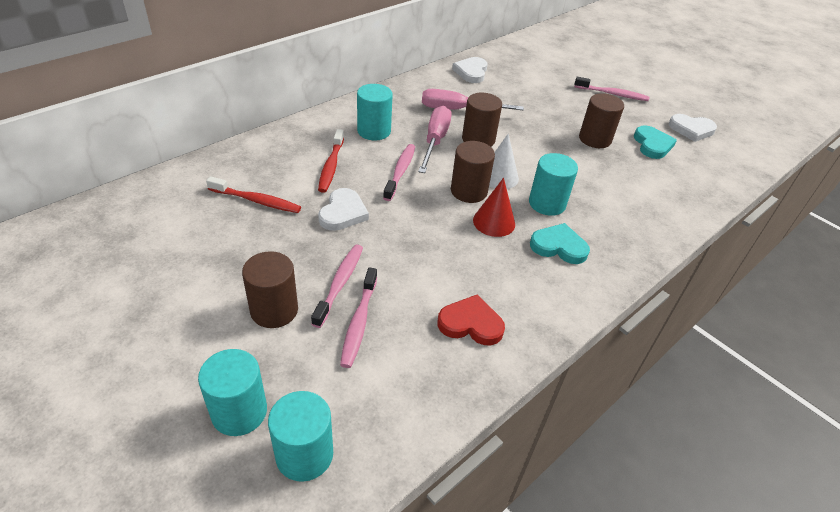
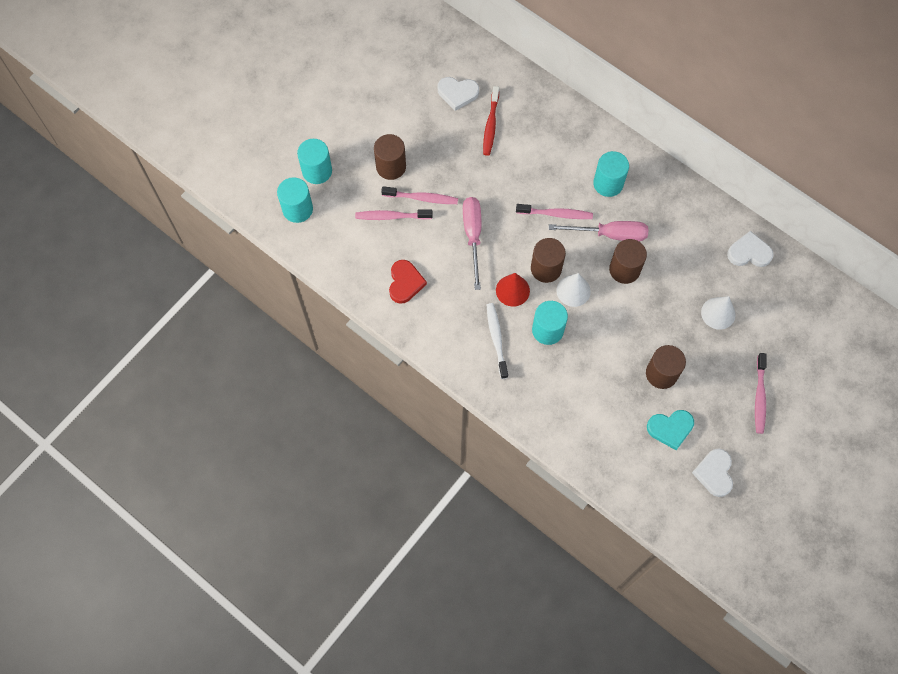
camera: 85 degrees right, 25 degrees up
red toothbrush [318,129,344,193] -> none
white heart [318,188,369,231] -> white heart moved to [437,77,479,111]
pink screwdriver [422,89,524,110] -> pink screwdriver moved to [463,197,481,290]
turquoise heart [530,223,590,264] -> white toothbrush [487,303,508,379]
none -> white cone [701,296,736,330]

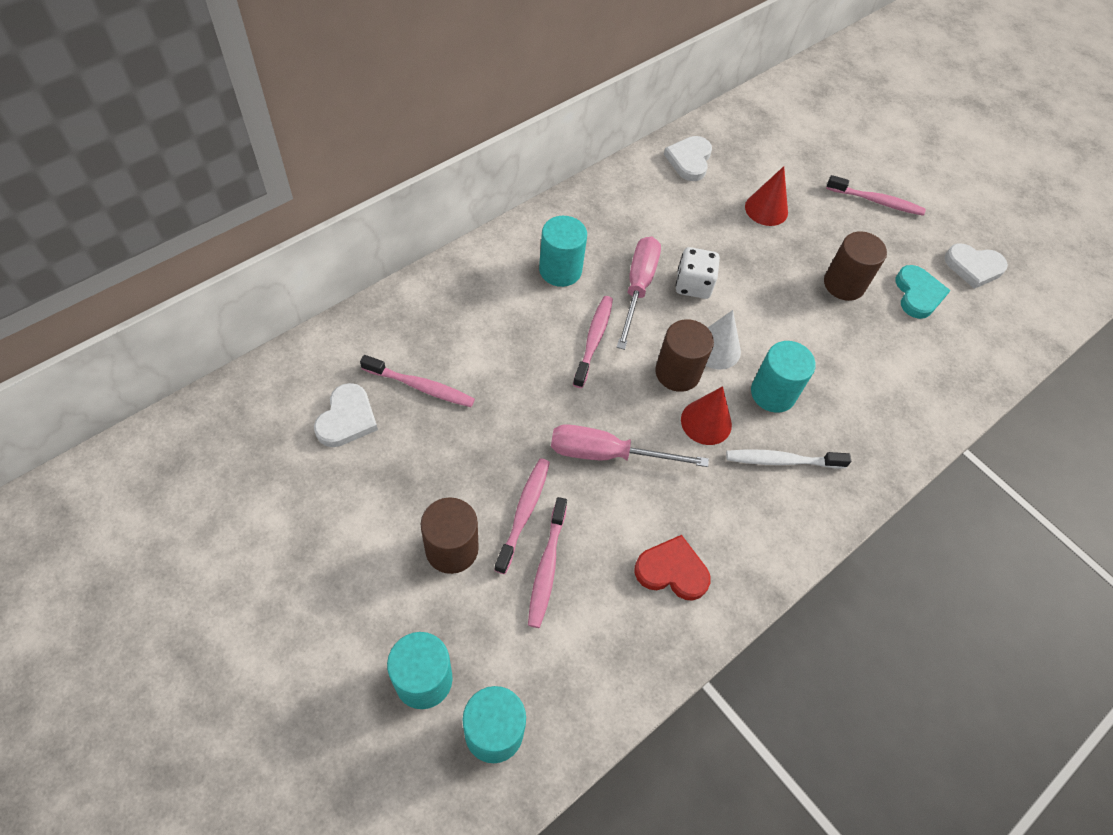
camera: 85 degrees left, 10 degrees down
red toothbrush [483,86,499,156] -> pink toothbrush [360,355,475,407]
brown cylinder [609,239,647,284] -> white dice [676,247,720,299]
white cone [701,296,736,330] -> red cone [745,166,788,226]

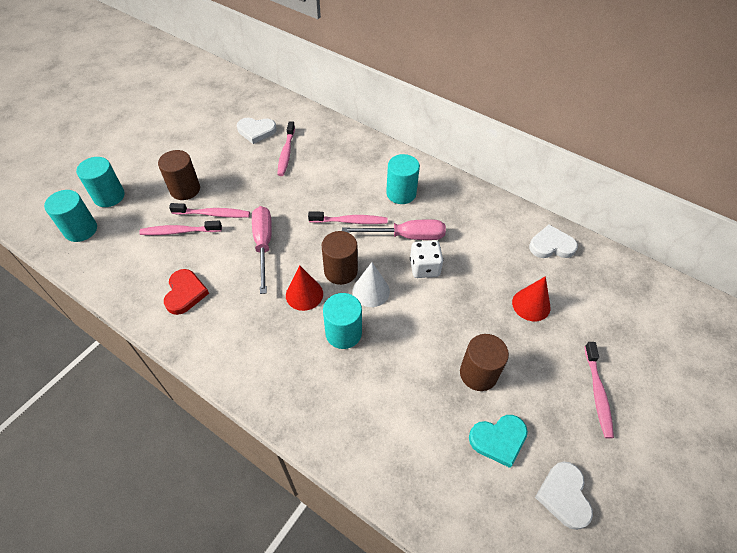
camera: 80 degrees right, 5 degrees down
white toothbrush [726,449,851,469] -> none

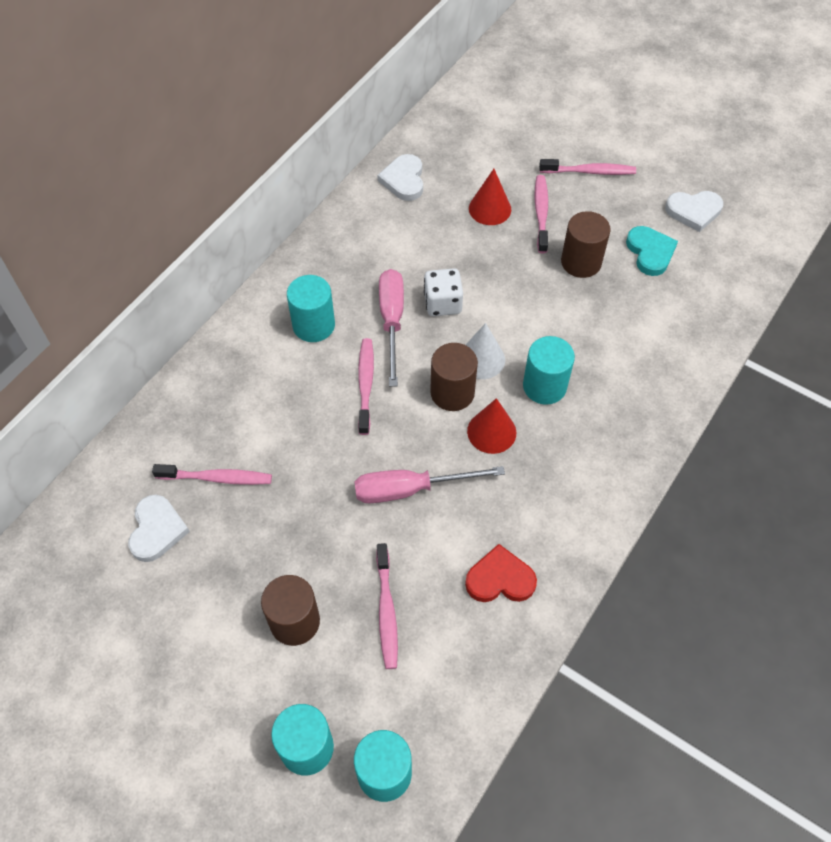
camera: 90 degrees left, 5 degrees up
pink toothbrush [169,203,250,218] -> pink toothbrush moved to [534,175,548,253]

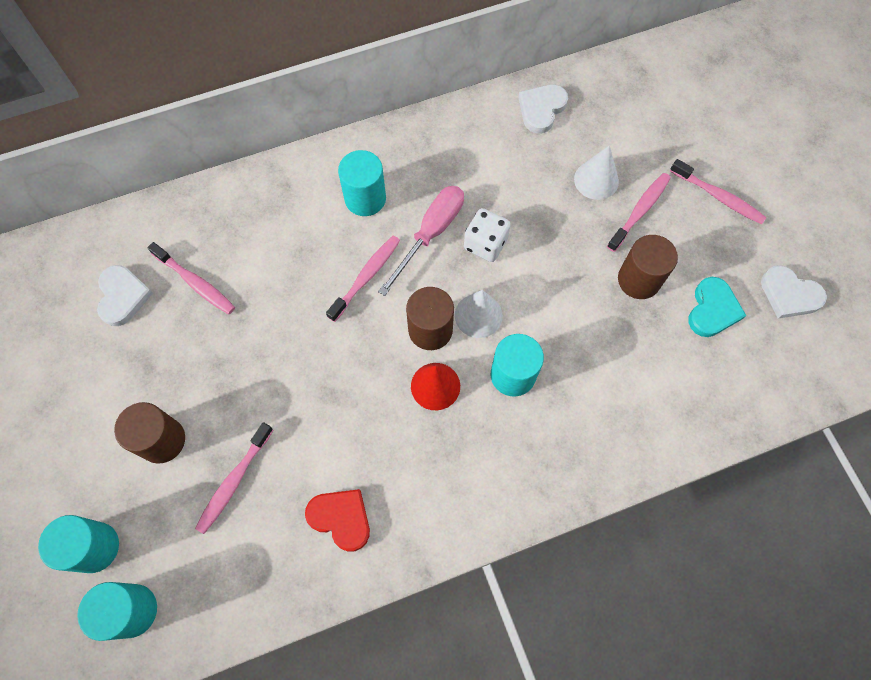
camera: 35 degrees right, 10 degrees up
white heart [128,495,190,562] -> white heart turned 45 degrees counterclockwise [97,265,153,326]
pink screwdriver [354,466,505,503] -> none
red cone [469,169,511,225] -> white cone [574,145,619,200]

